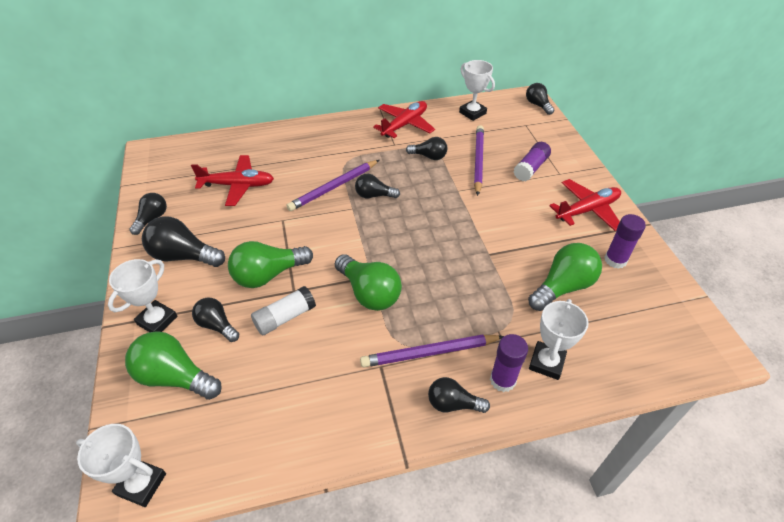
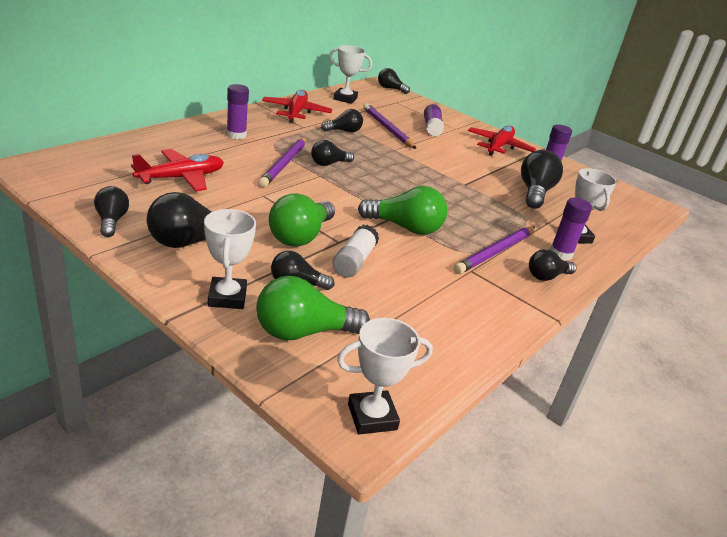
camera: 40 degrees left, 15 degrees down
green light bulb [528,243,602,311] -> black light bulb [521,150,563,209]
none -> purple glue stick [226,84,249,139]

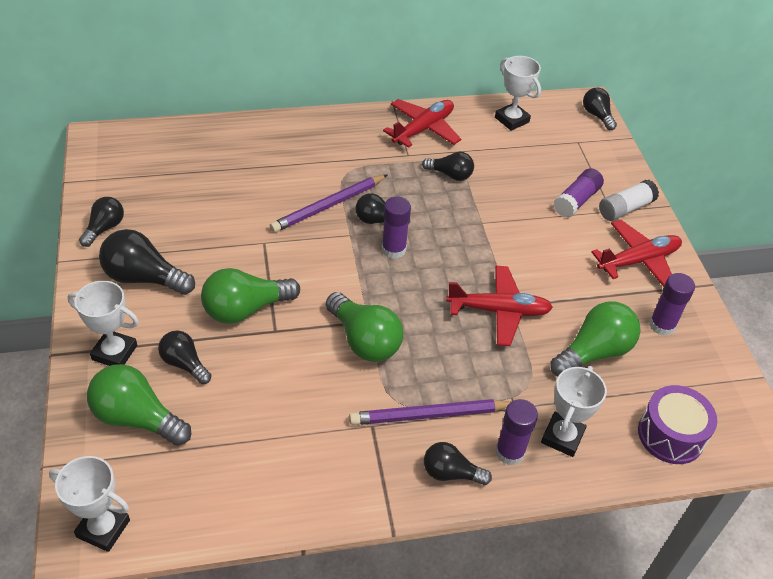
camera: 40 degrees right, 15 degrees up
red plane [131,149,224,191] -> red plane moved to [446,266,553,346]
white trophy [204,209,256,309] -> white trophy turned 75 degrees clockwise [68,280,139,366]
purple glue stick [226,84,249,139] -> purple glue stick moved to [382,197,411,259]
white glue stick [333,225,379,278] -> white glue stick moved to [599,180,659,221]
purple pencil [363,103,416,149] -> none
black light bulb [521,150,563,209] -> green light bulb [550,301,640,376]
none -> purple drum [638,385,717,464]

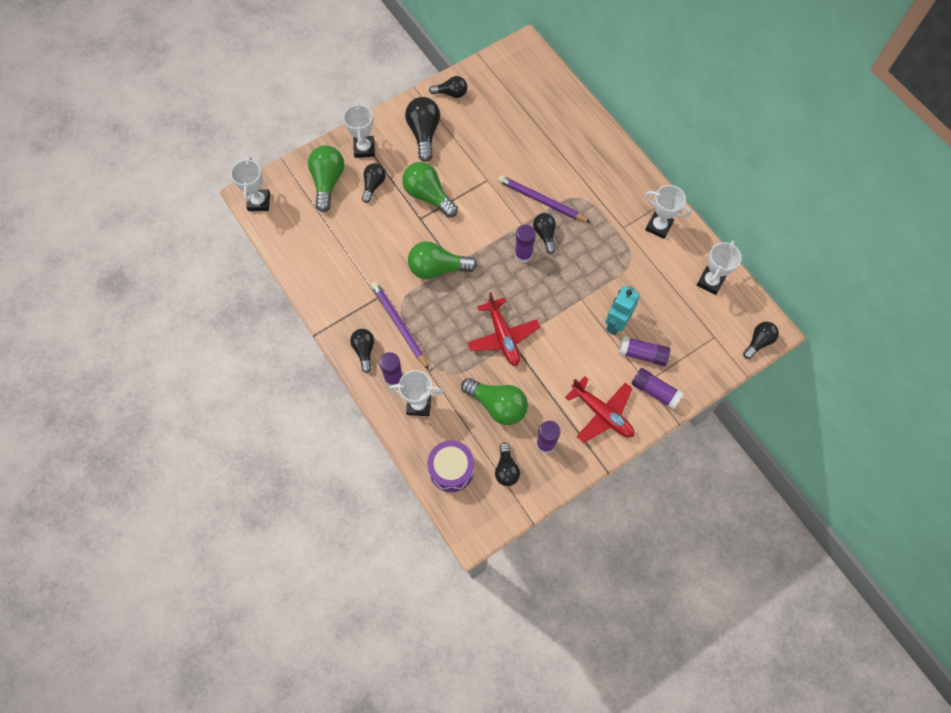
camera: 70 degrees right, 20 degrees up
green light bulb [326,292,403,362] -> green light bulb turned 60 degrees clockwise [408,241,477,279]
red plane [383,99,461,148] -> white trophy [645,185,691,239]
black light bulb [422,152,474,181] -> black light bulb moved to [495,442,520,486]
white glue stick [599,180,659,221] -> purple glue stick [632,368,684,409]
none -> turquoise robot [605,286,639,335]

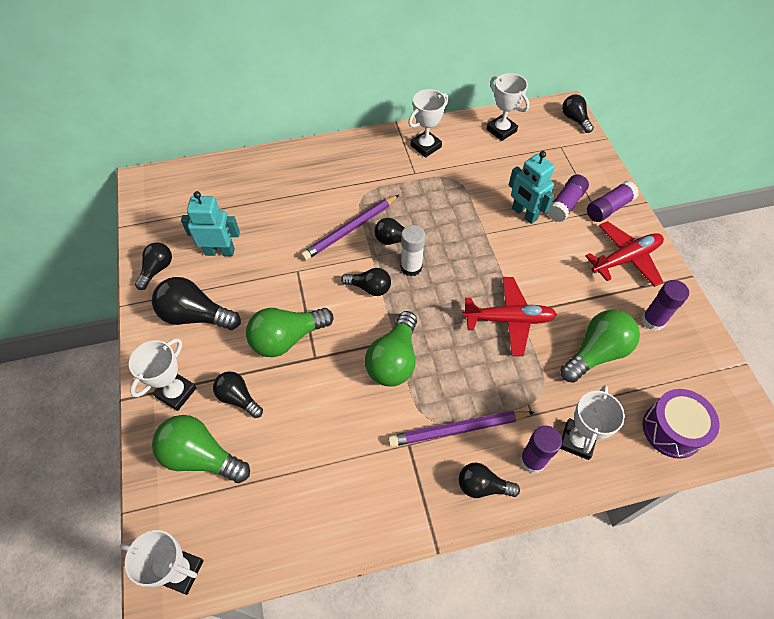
camera: 70 degrees left, 10 degrees down
white trophy [343,102,375,158] -> white trophy turned 75 degrees counterclockwise [129,338,197,411]
black light bulb [495,442,520,486] -> black light bulb moved to [341,268,391,296]
purple glue stick [515,225,536,263] -> white glue stick [400,225,425,276]
none -> turquoise robot [181,191,240,256]

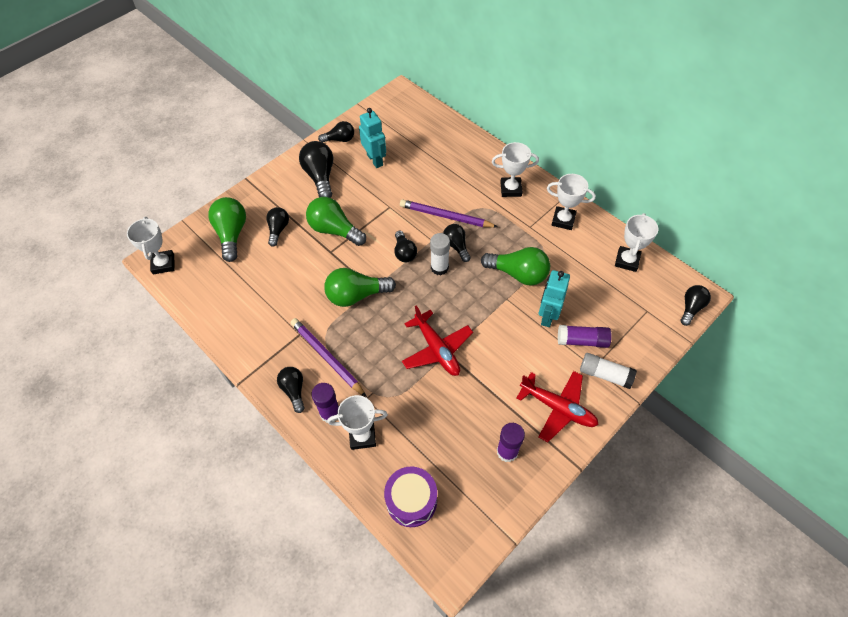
camera: 60 degrees right, 0 degrees up
white trophy [129,338,197,411] -> white trophy moved to [492,142,539,197]
green light bulb [560,310,640,383] -> green light bulb moved to [481,247,550,286]
purple glue stick [587,181,639,222] -> white glue stick [580,353,637,389]

